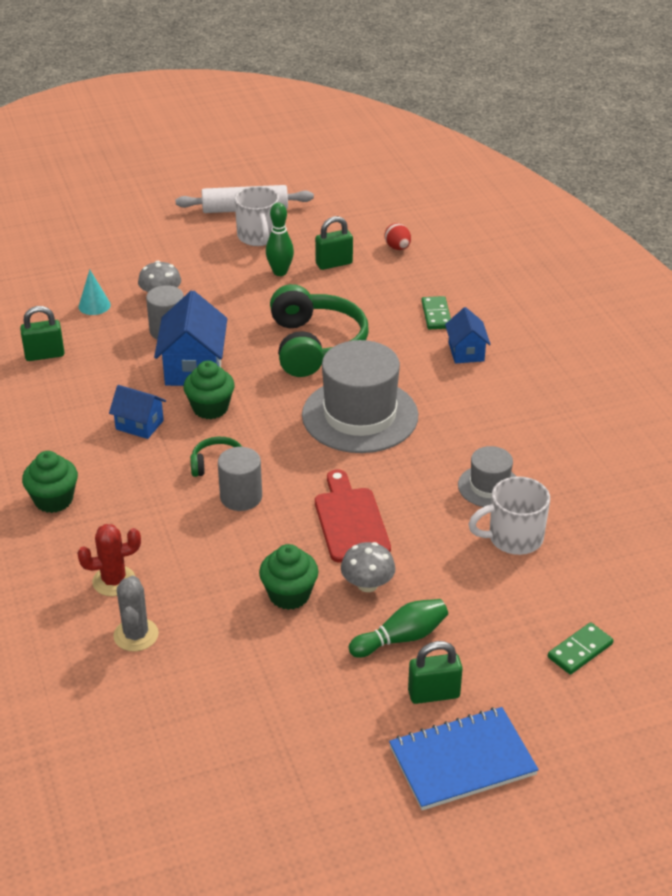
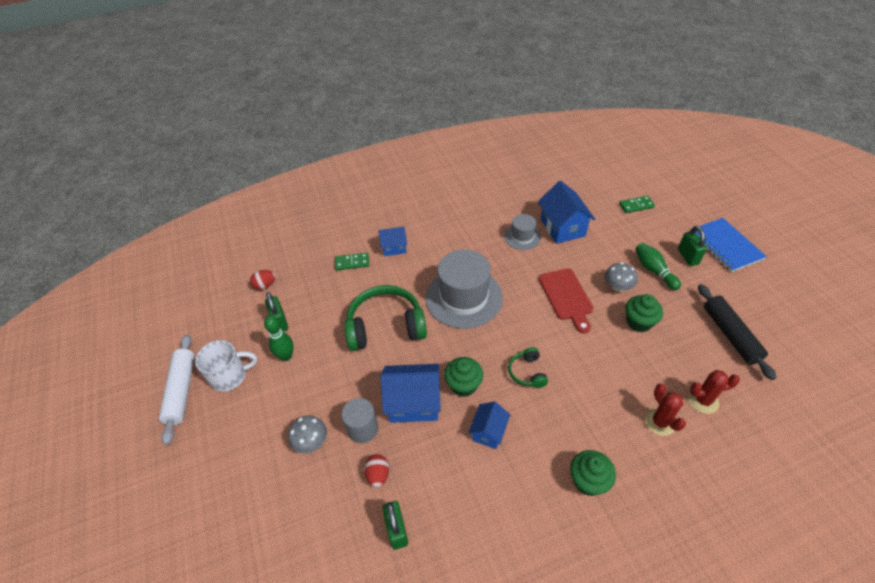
camera: 90 degrees left, 10 degrees up
turquoise cone [78,270,111,315] -> none
grey cactus [113,575,159,651] -> red cactus [688,370,740,414]
grey cylinder [218,447,262,511] -> none
red cutting board [315,469,391,563] -> red cutting board turned 90 degrees counterclockwise [539,268,593,334]
white mug [468,476,550,555] -> blue house [538,180,596,244]
green domino [548,622,614,675] -> green domino turned 60 degrees counterclockwise [619,196,655,213]
none -> red egg [364,454,389,488]
none -> black rolling pin [698,284,776,380]

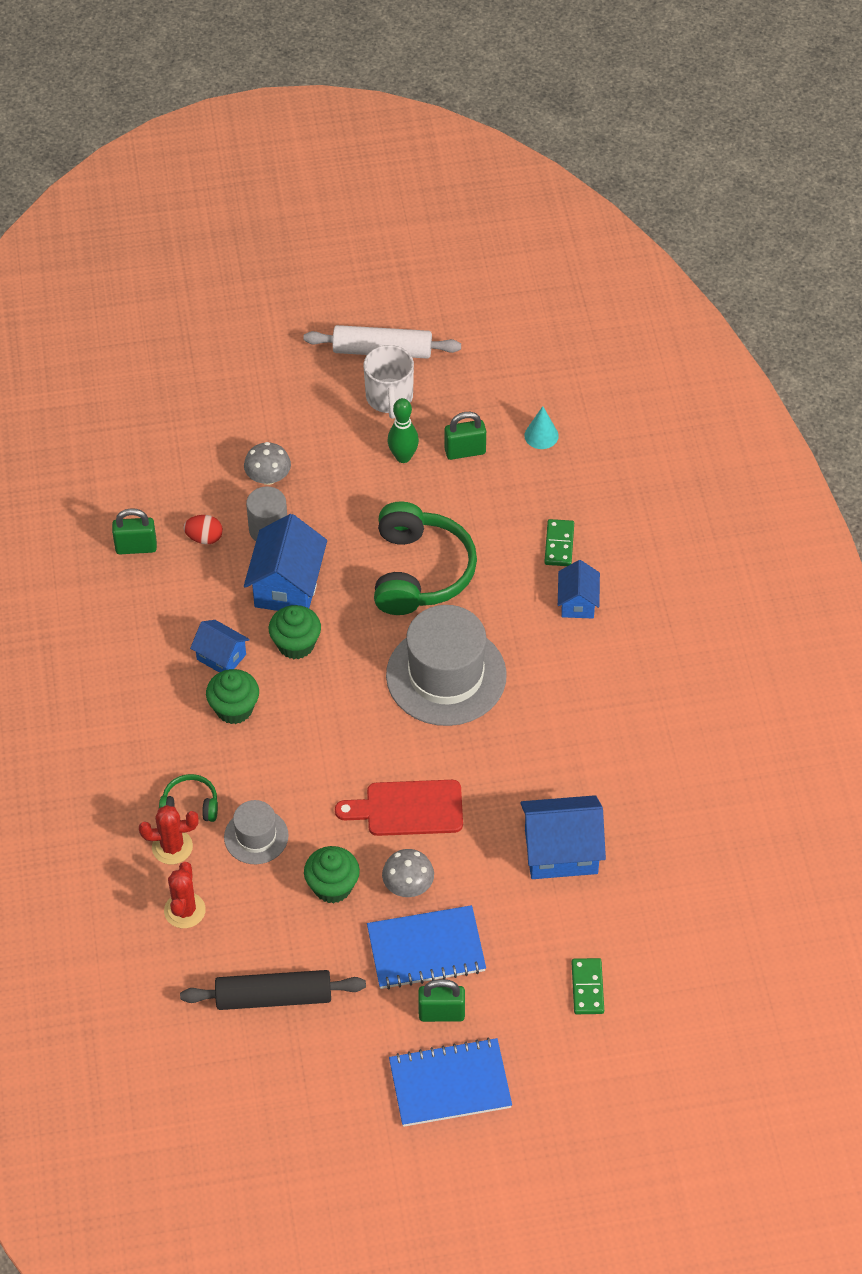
camera: 100 degrees right, 5 degrees up
red egg [250,270,276,290] -> turquoise cone [524,406,559,449]
grey hat [504,214,541,250] -> grey hat moved to [224,800,289,864]
green headphones [508,347,548,388] -> green headphones moved to [159,774,218,822]
green cupcake [570,450,616,496] -> green cupcake moved to [206,669,259,724]
green bowling pin [635,243,681,290] -> blue notebook [367,905,486,990]

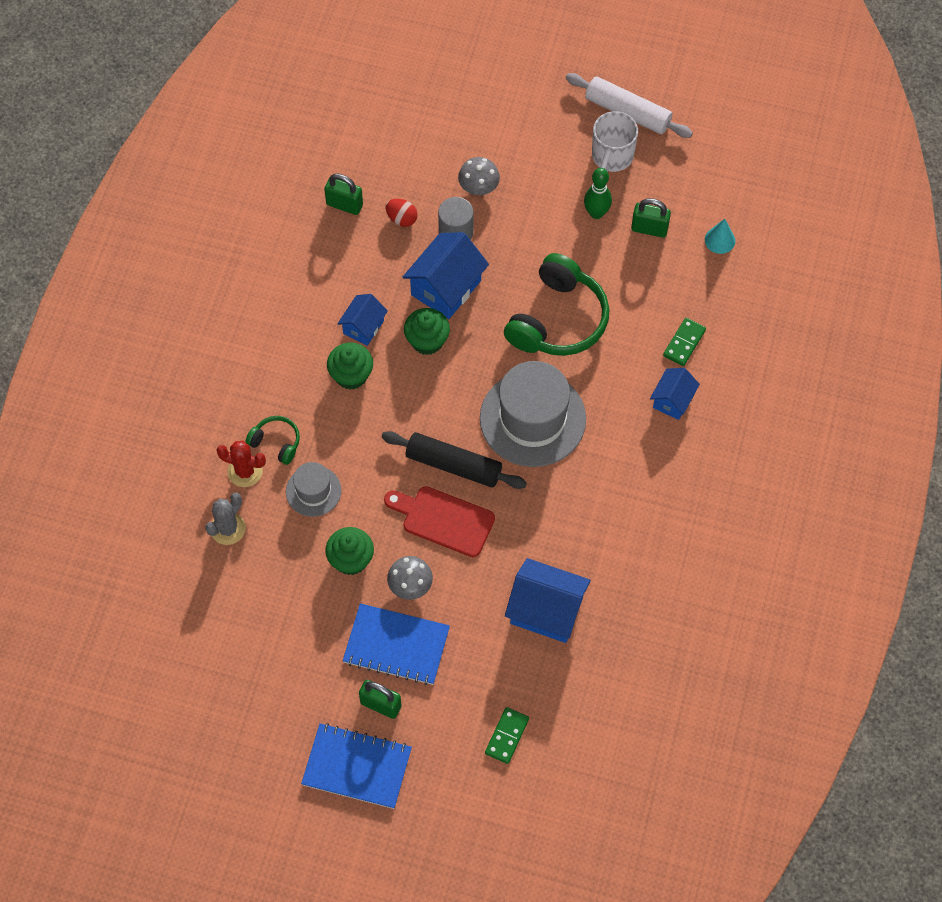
camera: 25 degrees right, 10 degrees up
red cactus [164,862,206,928] -> grey cactus [205,493,246,545]
black rolling pin [180,970,366,1010] -> black rolling pin moved to [382,431,527,489]
blue house [190,620,250,672] -> blue house turned 60 degrees clockwise [338,294,388,346]

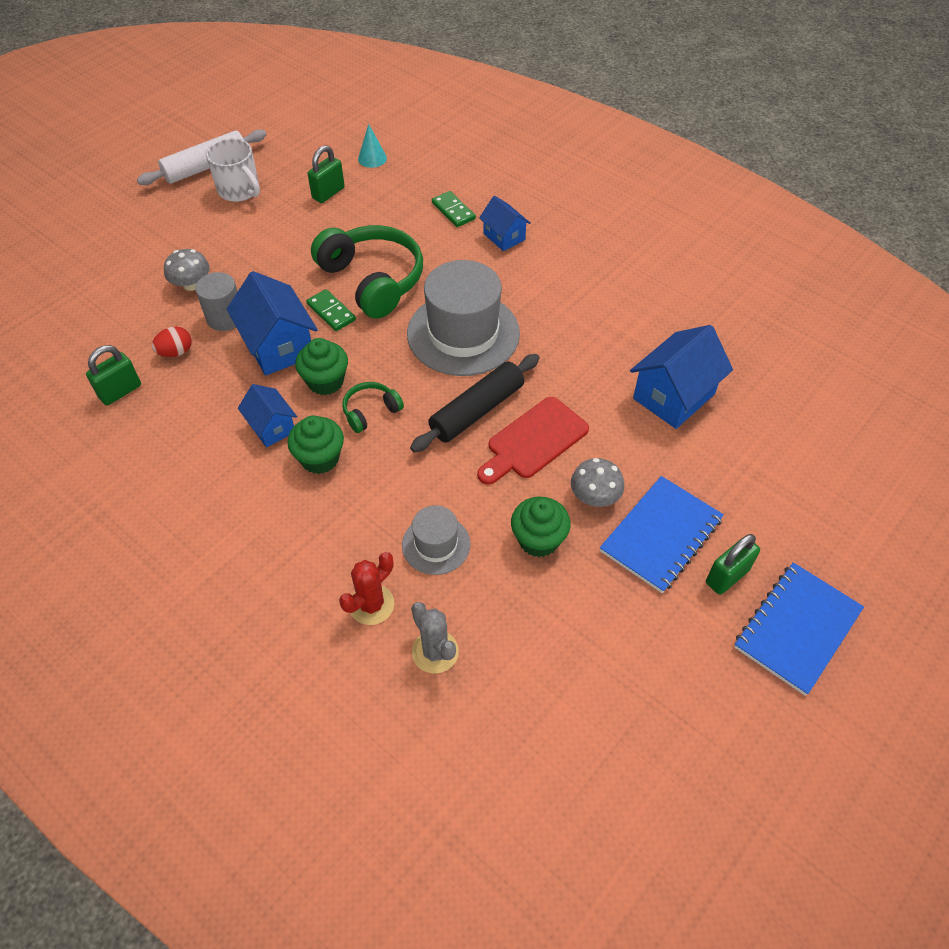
camera: 65 degrees left, 10 degrees down
green headphones [246,416,300,465] -> green headphones moved to [342,382,404,433]
green domino [485,707,529,764] -> green domino moved to [306,289,356,331]
green bowling pin [584,168,612,219] -> none

